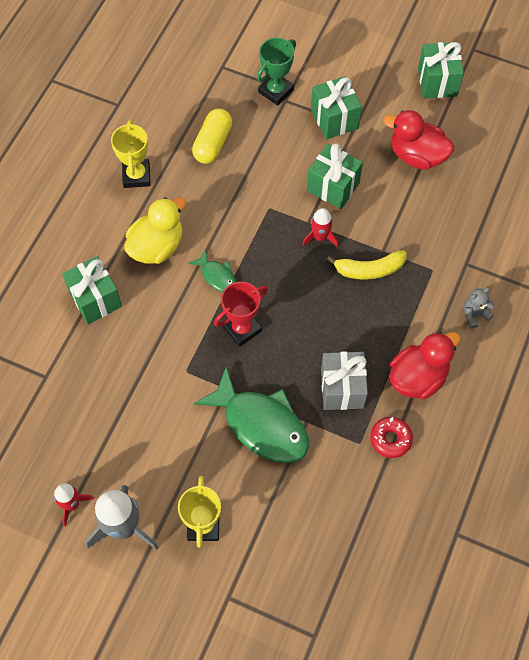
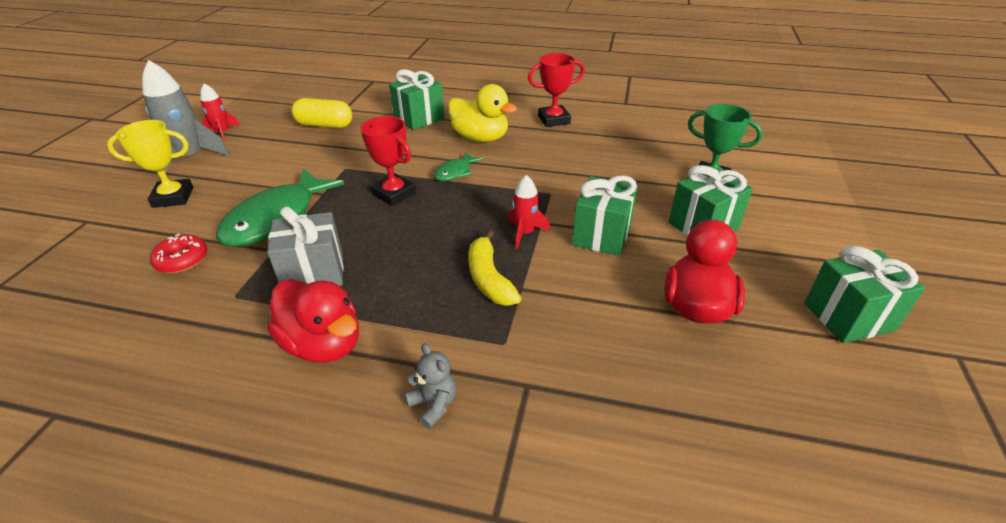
camera: 80 degrees right, 25 degrees down
yellow trophy [111,120,151,188] -> red trophy [528,53,585,127]
yellow capsule [192,109,232,164] -> yellow capsule moved to [291,98,352,128]
red donut [370,417,413,458] -> red donut moved to [150,234,207,273]

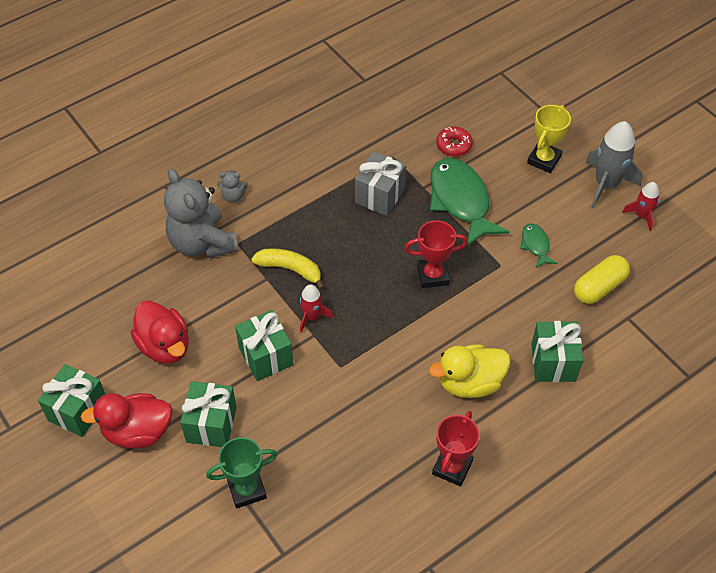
camera: 130 degrees right, 15 degrees up
red duck [267,279,359,363] -> red duck moved to [81,393,173,448]
green fish [434,152,483,181] -> green fish moved to [520,223,557,269]
none -> grey teddy bear [164,169,238,258]

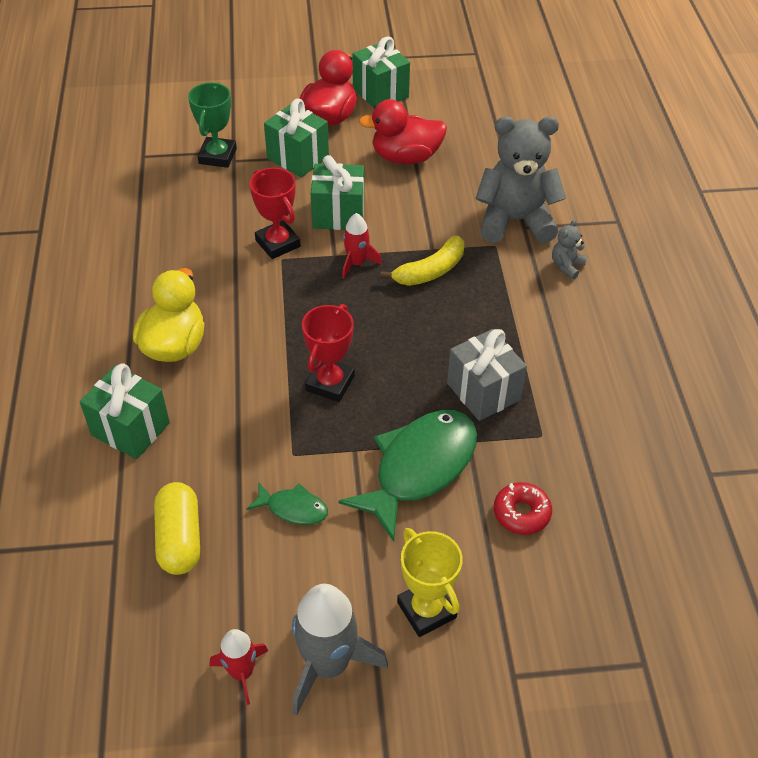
camera: 120 degrees right, 5 degrees down
green fish [430,158,509,247] -> green fish turned 60 degrees counterclockwise [338,410,477,542]
red trophy [432,411,480,487] -> red trophy moved to [249,168,301,259]

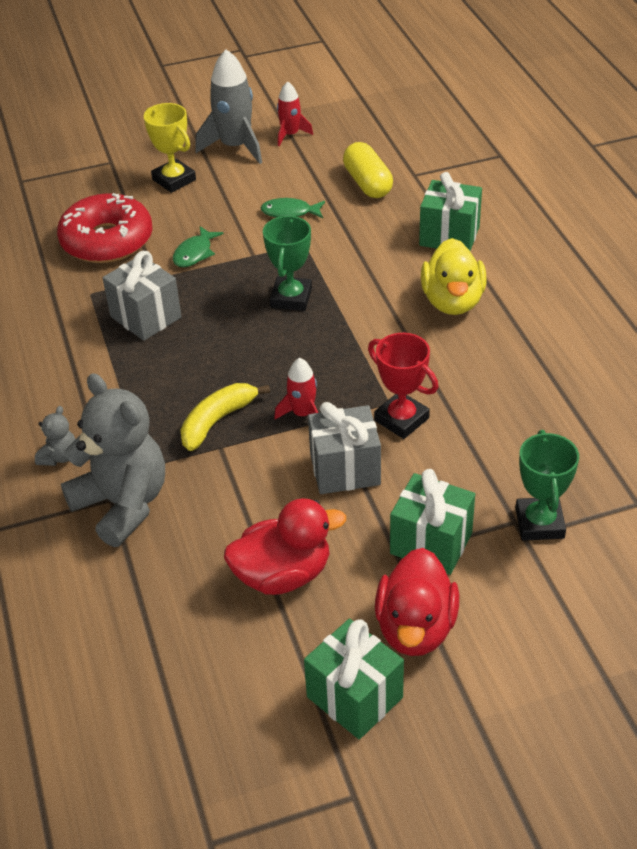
camera: 170 degrees right, 5 degrees down
red trophy [302,304,355,402] -> green trophy [263,215,312,311]
green gift [311,155,364,230] -> grey gift [308,402,381,494]
green fish [338,410,477,542] -> green fish [173,226,224,267], size x0.48
grey teddy bear [475,116,566,243] -> grey teddy bear turned 120 degrees counterclockwise [61,373,165,547]
red donut [494,482,552,535] -> red donut [57,193,152,263], size x1.99

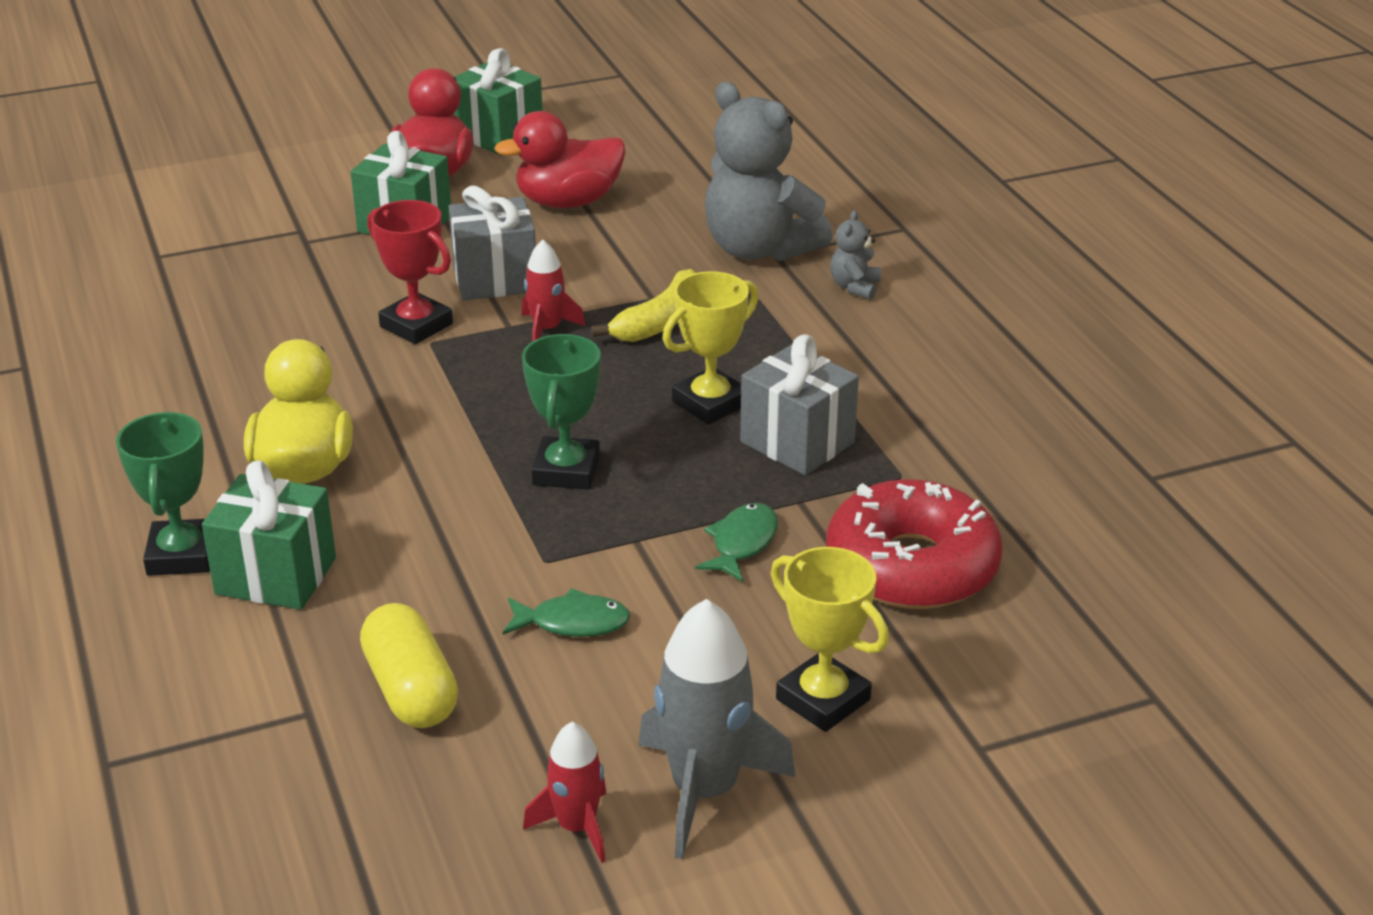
camera: 175 degrees right, 10 degrees down
green trophy [515,430,579,541] -> green trophy moved to [116,412,210,576]
none -> yellow trophy [663,271,759,424]

